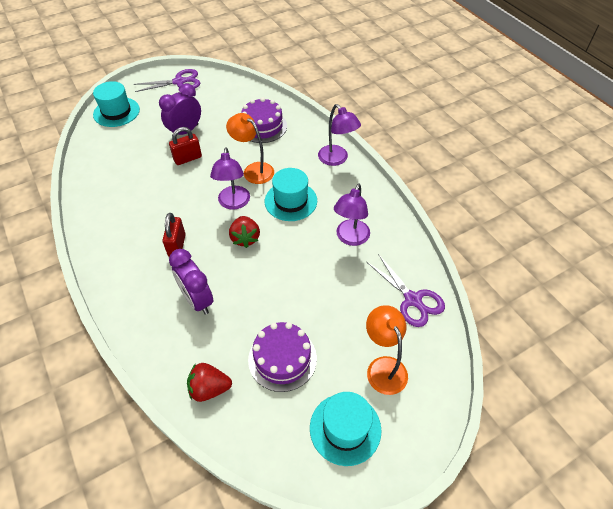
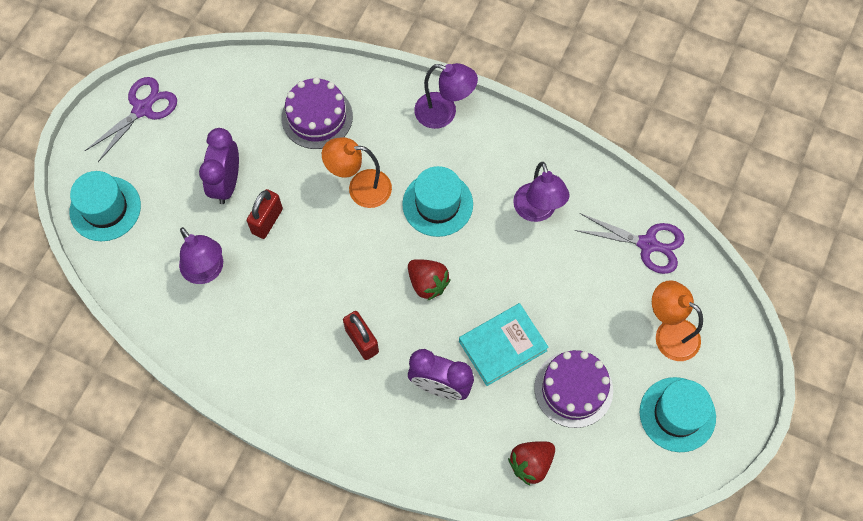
camera: 35 degrees left, 15 degrees up
purple lamp [210,147,250,210] -> purple lamp moved to [179,227,223,284]
none -> turquoise book [459,303,549,386]

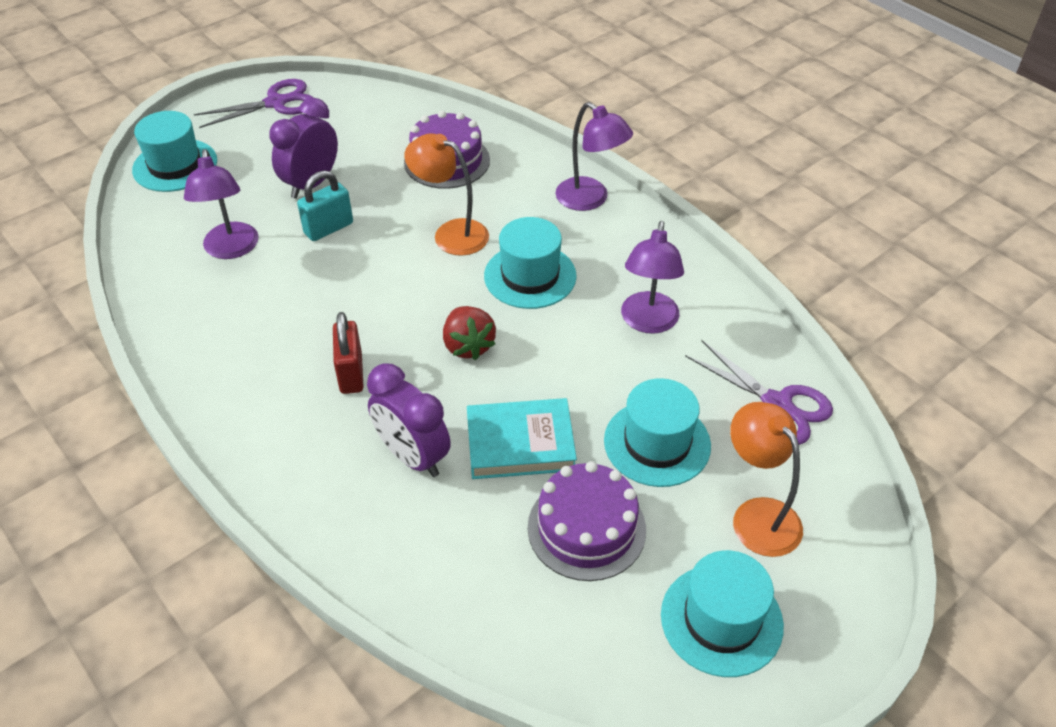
camera: 25 degrees right, 20 degrees down
red padlock [247,189,283,239] -> turquoise padlock [297,171,353,241]
red strawberry [508,441,555,486] -> none
none -> turquoise hat [604,378,711,487]

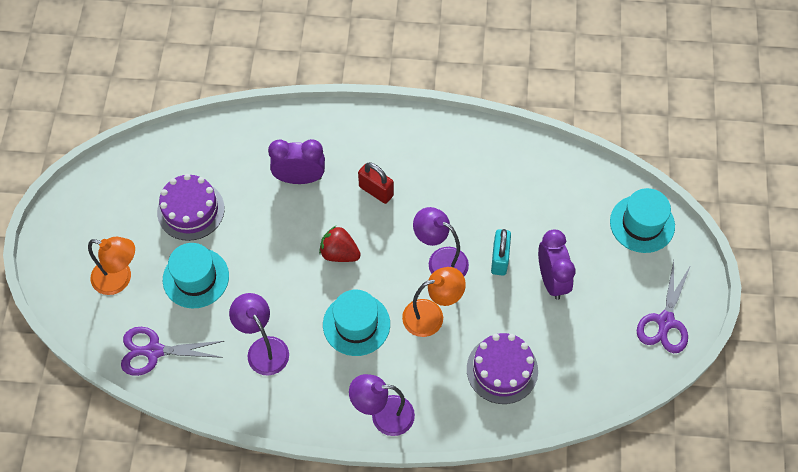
camera: 135 degrees right, 15 degrees up
purple lamp [184,149,259,259] -> purple lamp moved to [413,207,469,276]
turquoise book [467,398,577,479] -> none
turquoise hat [661,550,784,677] -> none

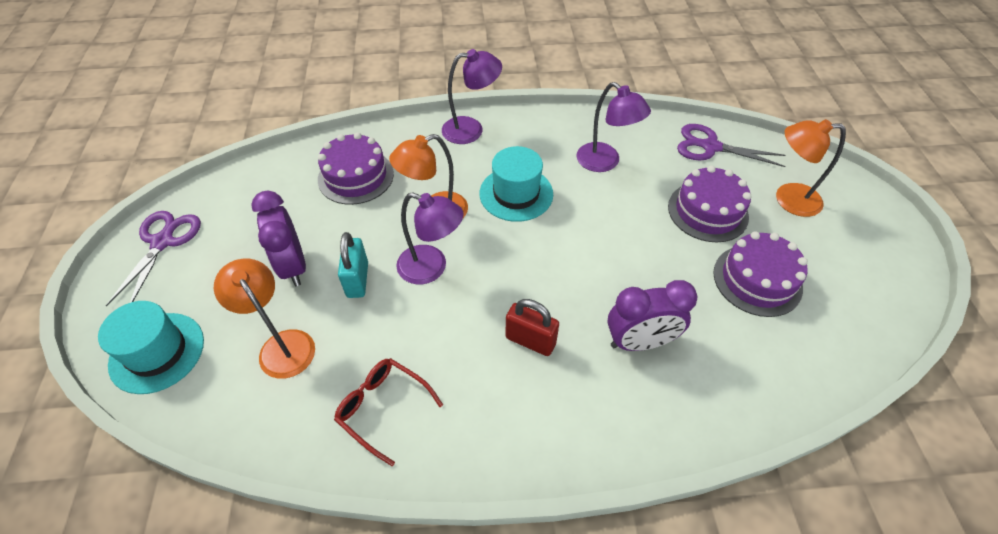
camera: 170 degrees right, 10 degrees down
purple scissors [121,327,224,376] -> purple scissors turned 150 degrees counterclockwise [677,124,786,167]
turquoise hat [163,243,229,308] -> purple cake [668,166,752,242]
red strawberry [319,226,361,262] -> none
none -> orange lamp [214,259,315,379]
none -> red glasses [334,358,443,466]

